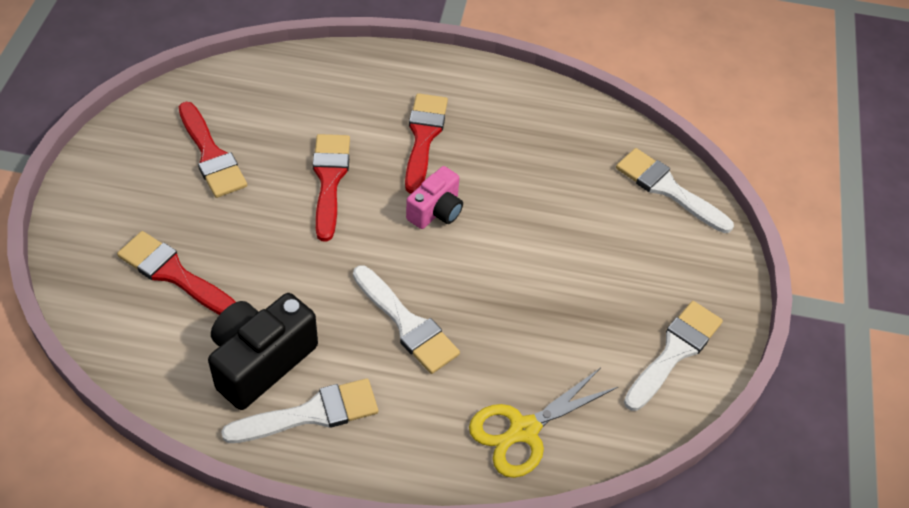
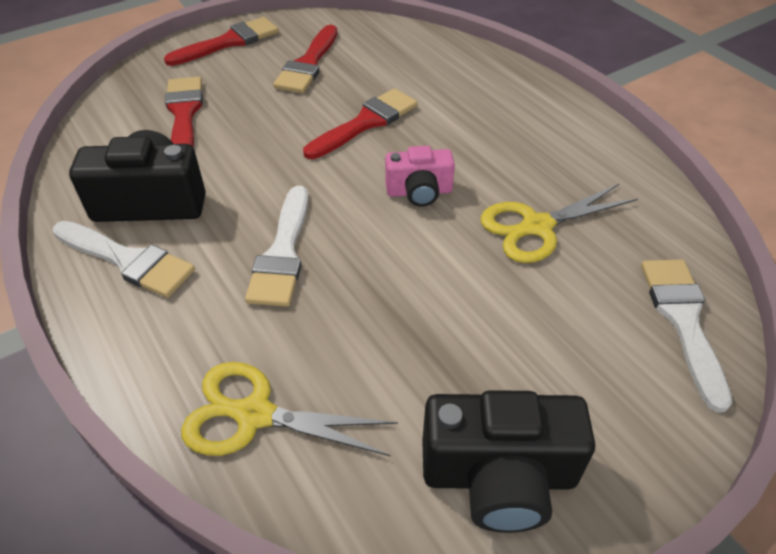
camera: 50 degrees right, 5 degrees down
red brush [405,93,448,194] -> red brush moved to [164,17,279,66]
white brush [624,301,723,411] -> black camera [422,390,595,533]
none -> yellow scissors [480,184,638,263]

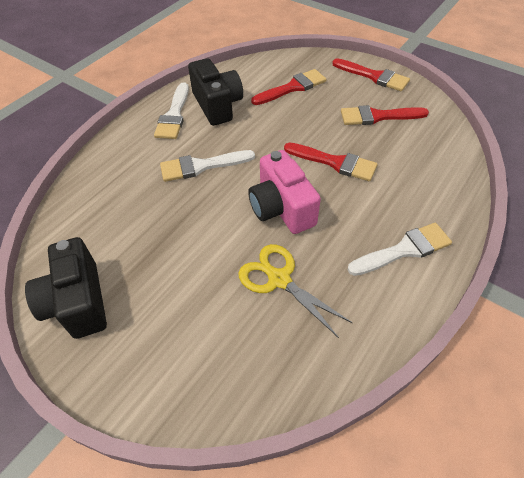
camera: 70 degrees right, 5 degrees up
yellow scissors [181,362,398,456] -> none
pink camera [385,146,455,207] -> pink camera [248,150,321,234], size x1.64
white brush [641,259,732,412] -> white brush moved to [347,223,452,276]

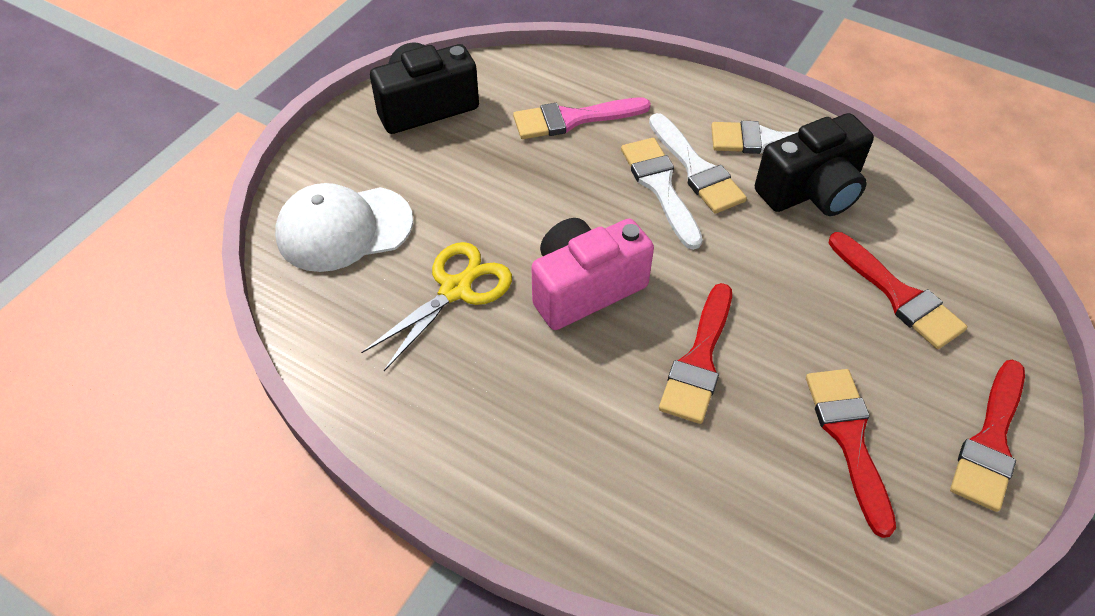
camera: 85 degrees right, 0 degrees up
white brush [347,223,452,276] -> white brush moved to [649,113,747,214]
none -> white cap [275,183,413,272]
none -> pink brush [513,98,651,139]

